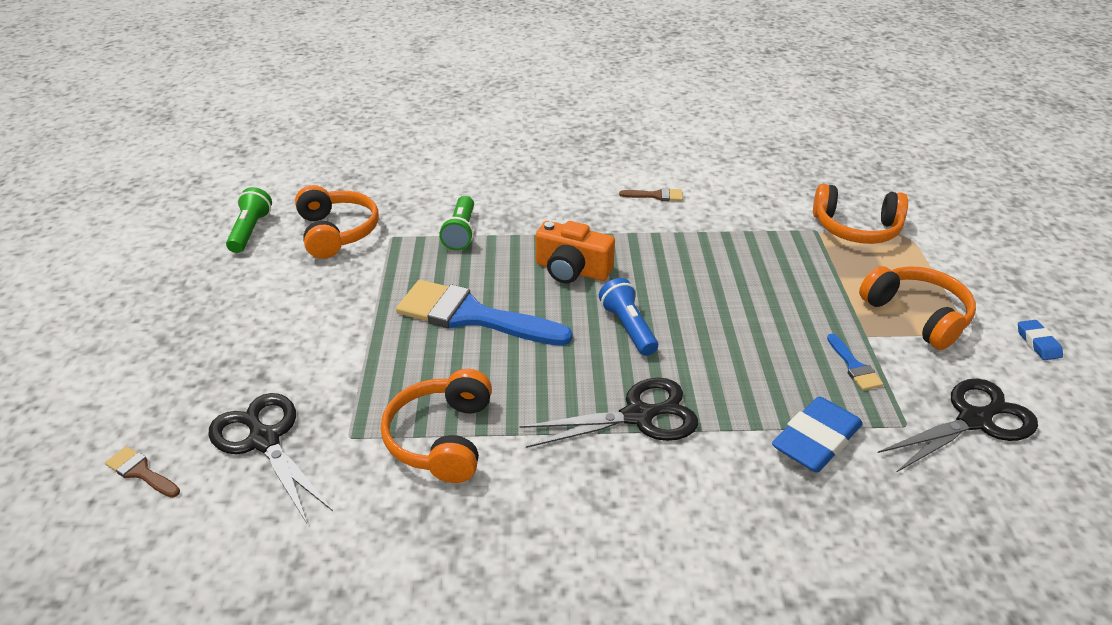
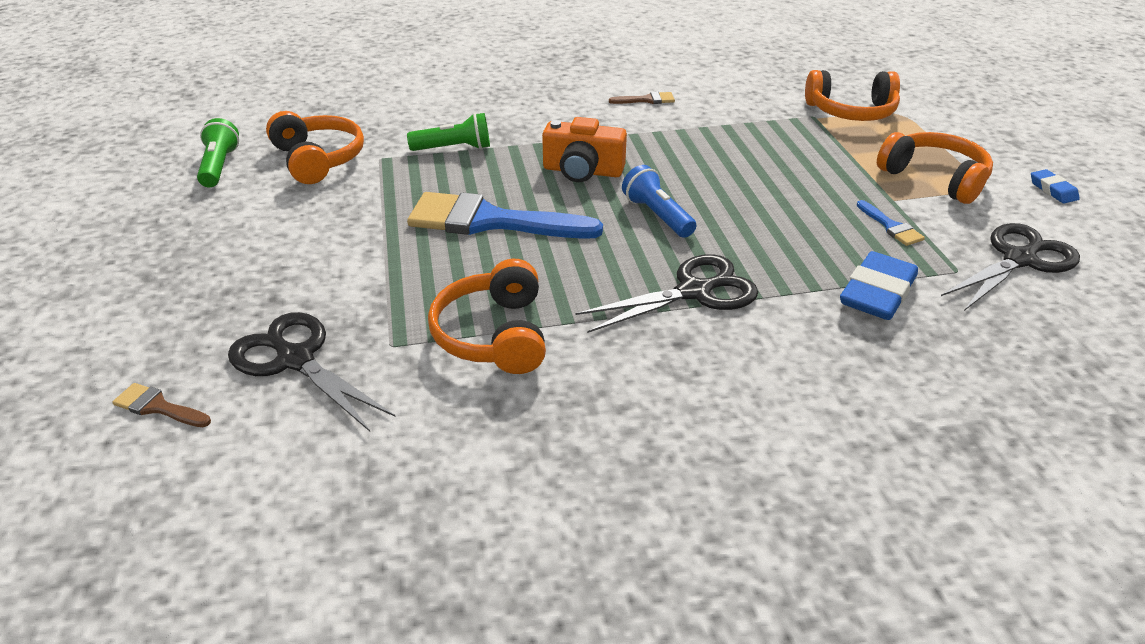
camera: 10 degrees left, 0 degrees up
green flashlight [439,196,474,251] -> green flashlight turned 90 degrees counterclockwise [407,113,490,151]

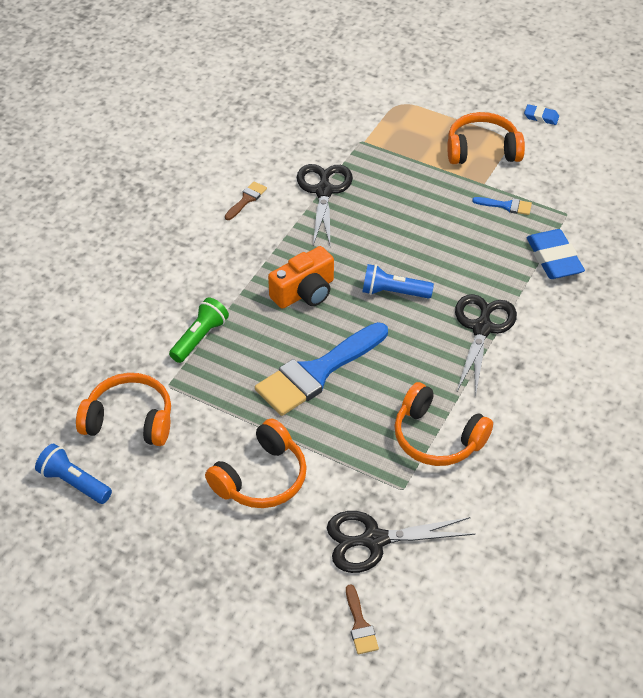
camera: 50 degrees left, 10 degrees up
brown brush [112,383,211,427] -> brown brush turned 75 degrees counterclockwise [346,584,379,654]
green flashlight [197,118,239,187] -> blue flashlight [35,444,112,504]
orange headphones [805,70,900,121] -> orange headphones moved to [205,419,307,508]
black scissors [941,223,1080,311] -> black scissors moved to [297,164,353,245]

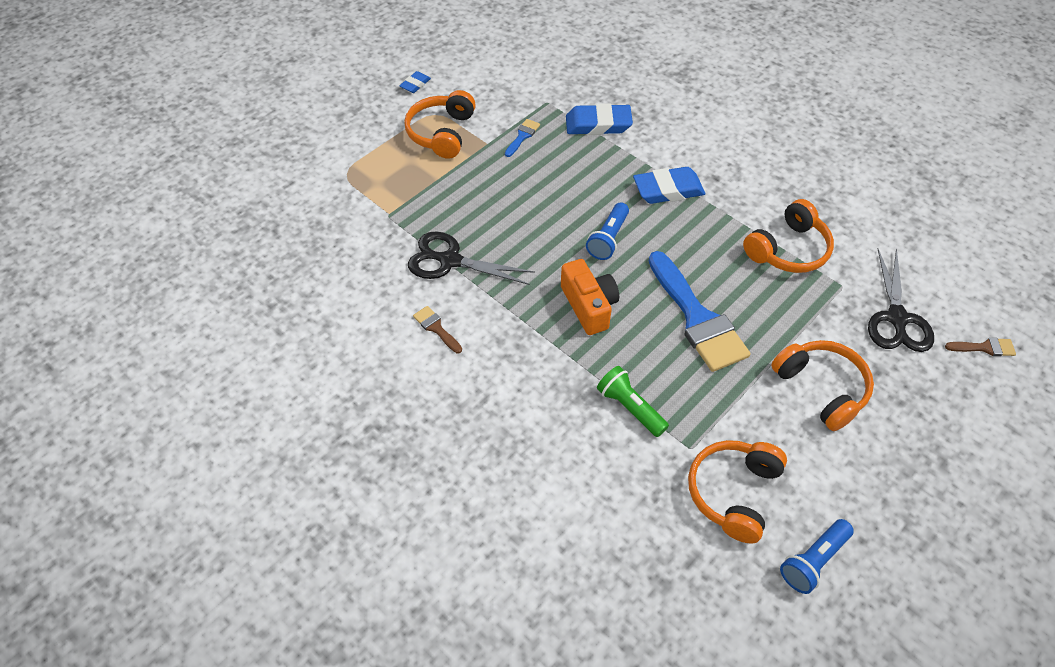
camera: 75 degrees left, 5 degrees up
black scissors [455,294,517,394] -> blue eraser [633,167,705,204]

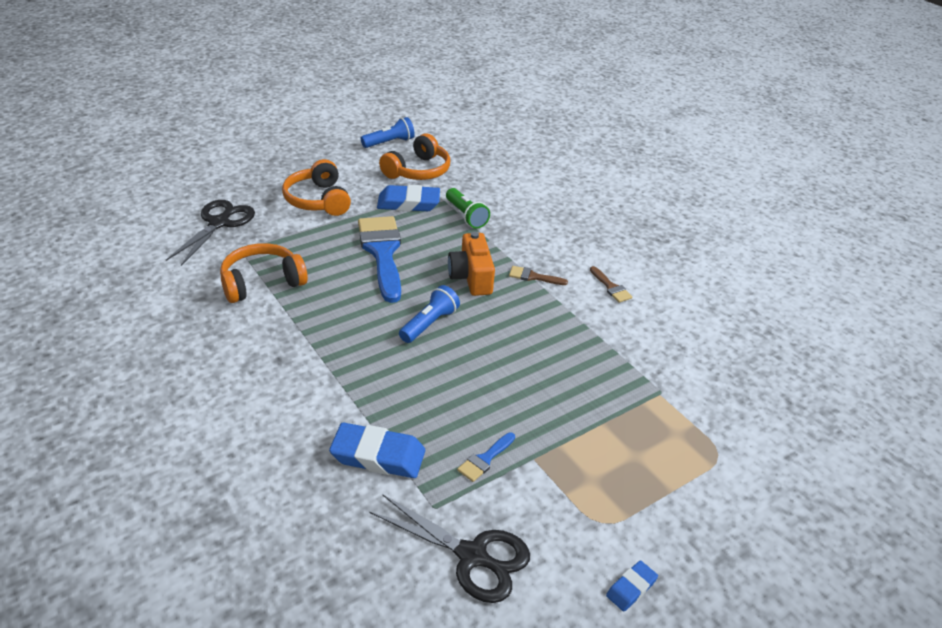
camera: 170 degrees left, 15 degrees down
orange headphones [404,90,476,159] -> none
black scissors [408,231,535,285] -> black scissors moved to [369,494,530,603]
blue eraser [633,167,705,204] -> blue eraser moved to [377,185,440,211]
brown brush [945,338,1016,356] -> brown brush moved to [509,266,568,285]

